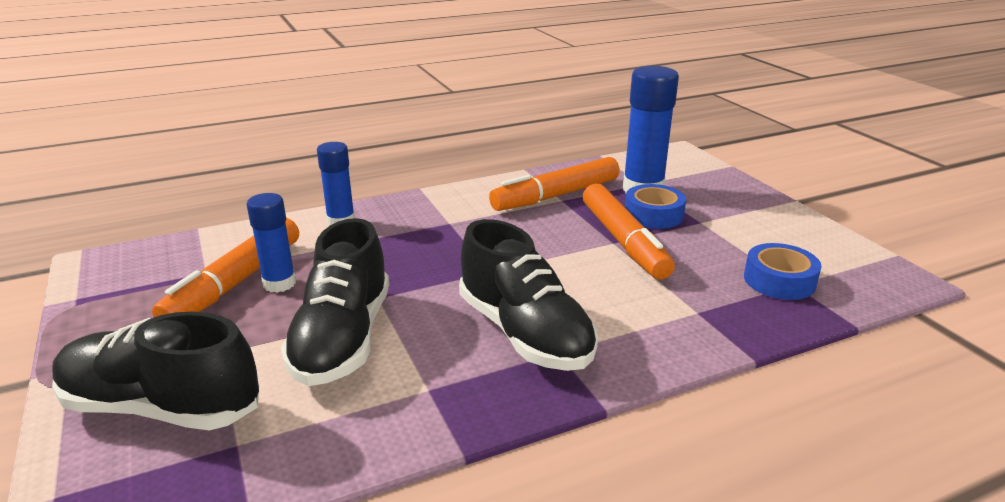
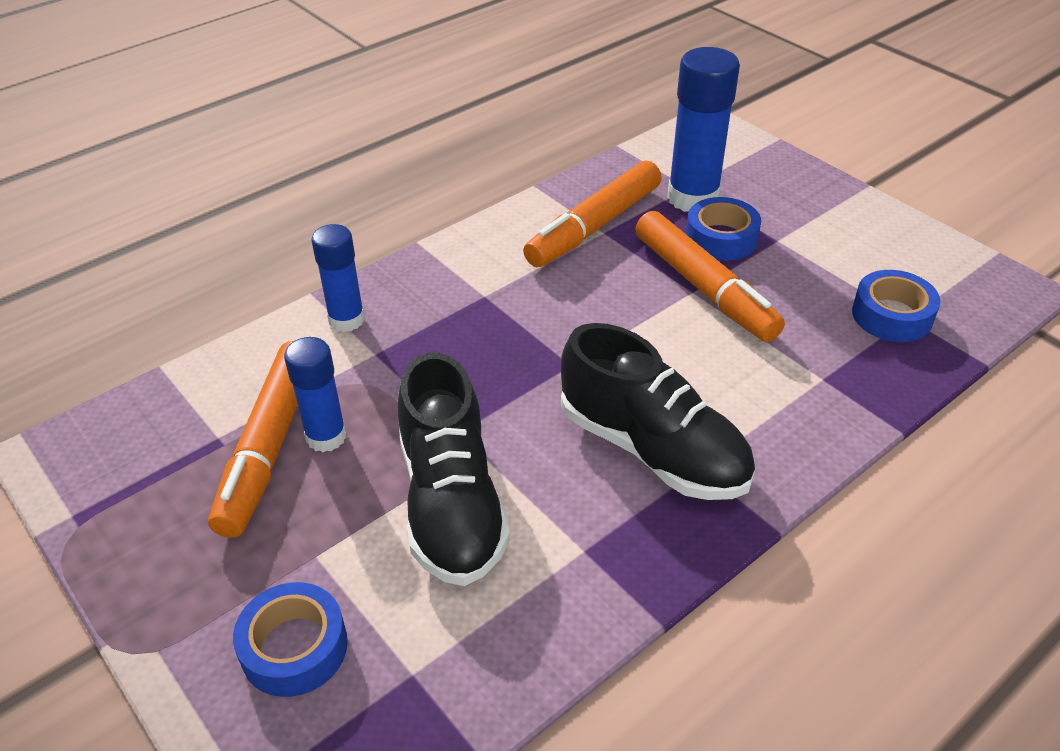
camera: 15 degrees left, 15 degrees up
black shoe [52,312,259,430] -> blue tape [233,582,348,697]

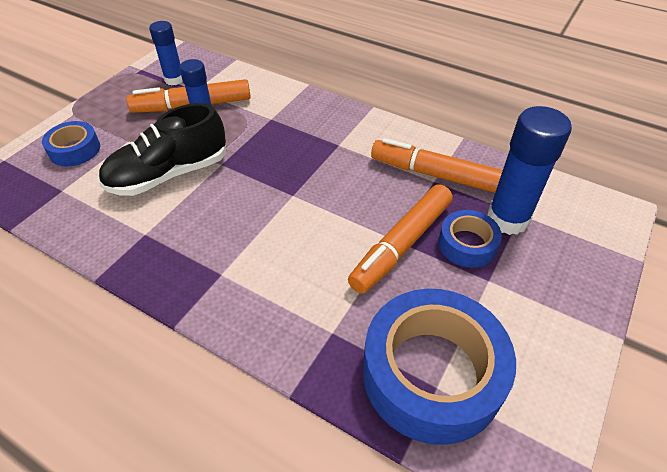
camera: 70 degrees right, 5 degrees up
blue glue stick [311,224,365,332] -> blue glue stick moved to [149,21,183,85]
black shoe [561,323,755,500] -> none
blue tape [852,270,941,342] -> blue tape [363,289,516,445], size x1.99

